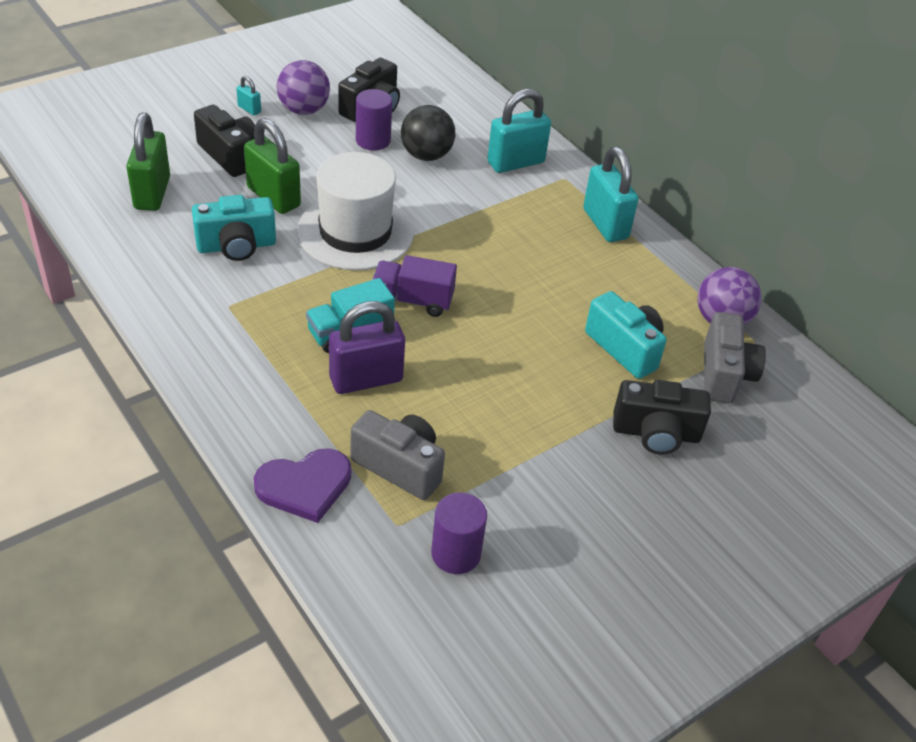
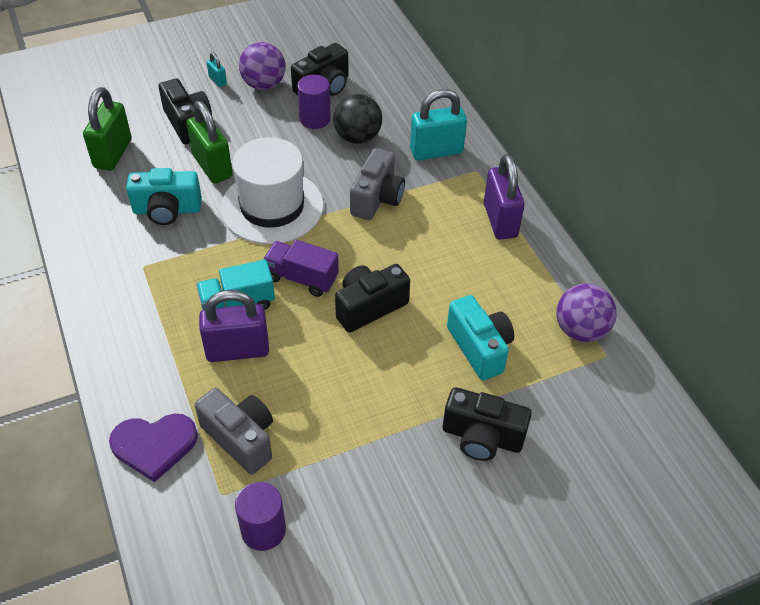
camera: 15 degrees right, 5 degrees up
turquoise padlock [583,147,639,242] -> purple padlock [484,154,525,240]
grey camera [704,312,766,403] -> grey camera moved to [350,148,405,220]
none -> black camera [335,264,410,332]

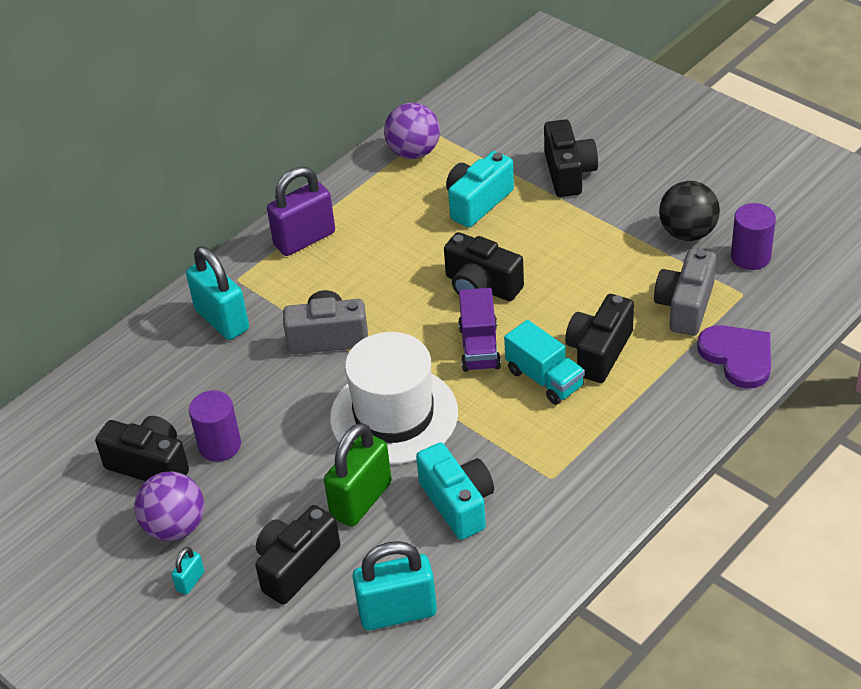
camera: 110 degrees left, 5 degrees down
green padlock [83,87,132,171] -> turquoise padlock [353,541,437,630]
purple padlock [199,290,269,362] -> black camera [565,294,634,383]
black ball [333,94,382,144] -> black ball moved to [659,181,720,241]

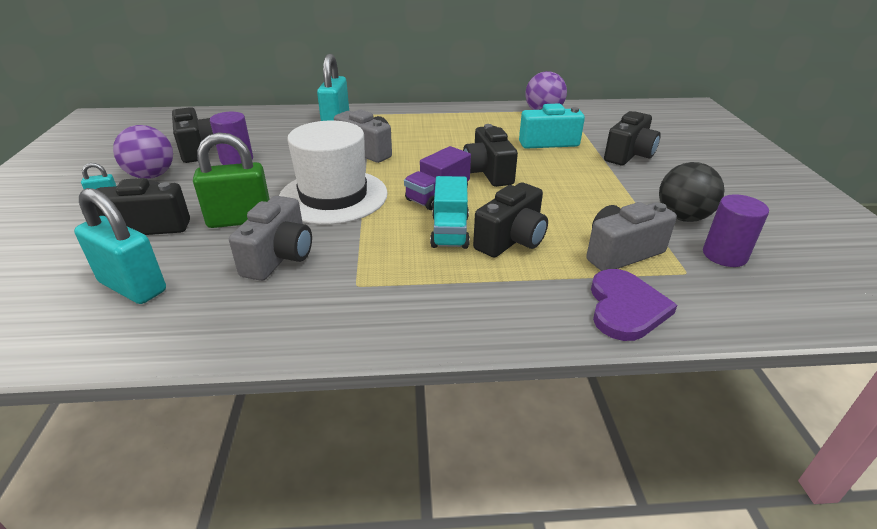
camera: 40 degrees right, 10 degrees down
purple padlock [267,167,335,256] -> none
turquoise camera [416,442,494,540] -> grey camera [229,196,312,281]
black camera [565,294,634,383] -> black camera turned 150 degrees clockwise [473,182,548,258]

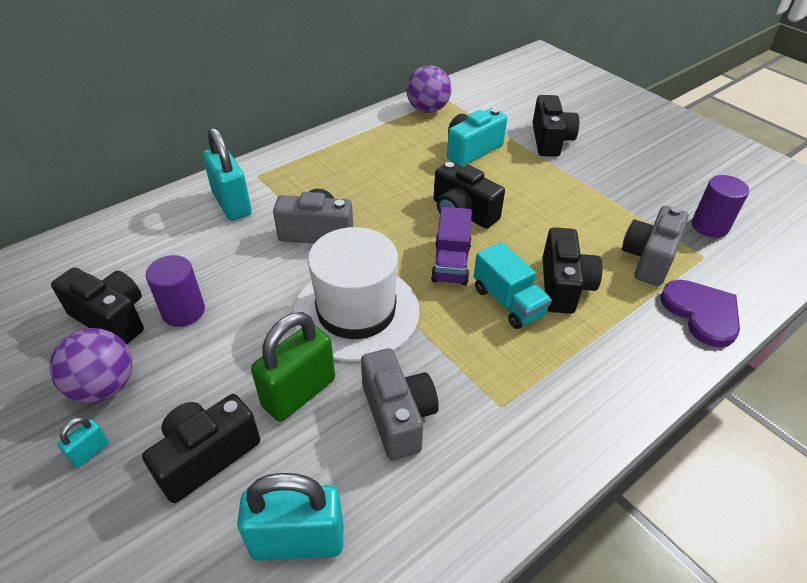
camera: 35 degrees left, 10 degrees up
black ball [659,162,724,222] -> none

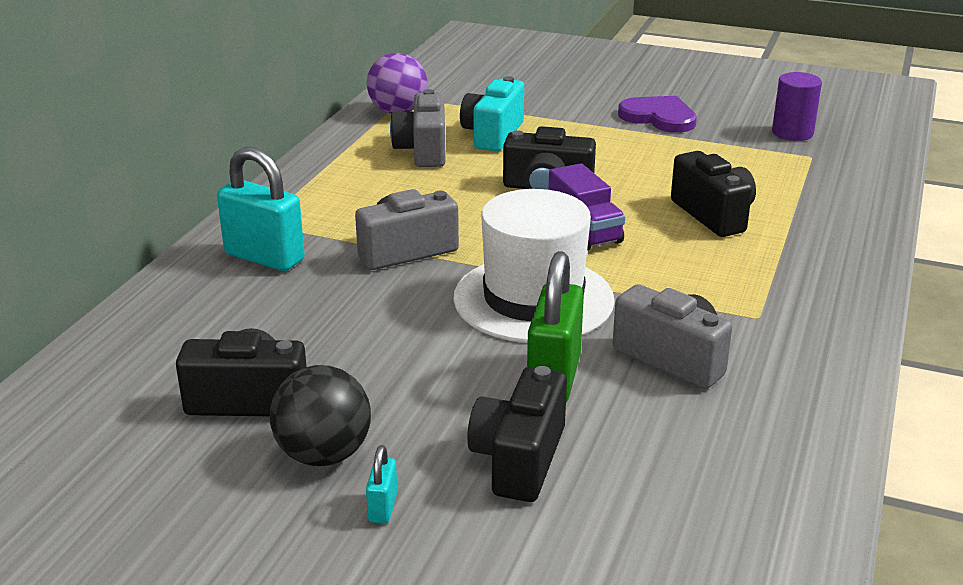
camera: 30 degrees left, 15 degrees down
purple ball [49,328,132,403] -> black ball [270,365,371,466]
purple cylinder [146,255,205,327] -> none
turquoise padlock [237,473,343,561] -> none
turquoise truck [474,242,552,329] -> none
black camera [532,95,579,157] -> none
grey camera [622,206,689,286] -> grey camera moved to [390,89,446,167]
purple heart [660,280,740,348] -> purple heart moved to [618,96,697,133]

